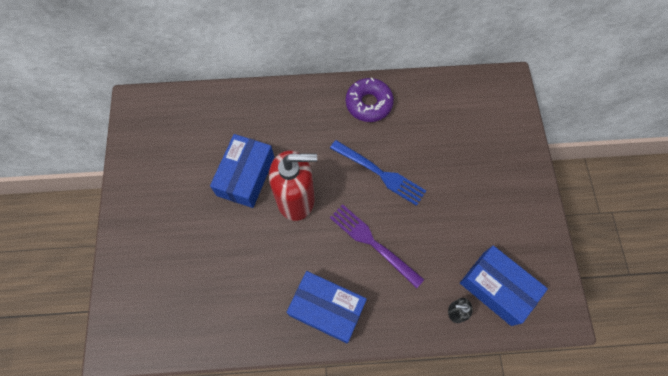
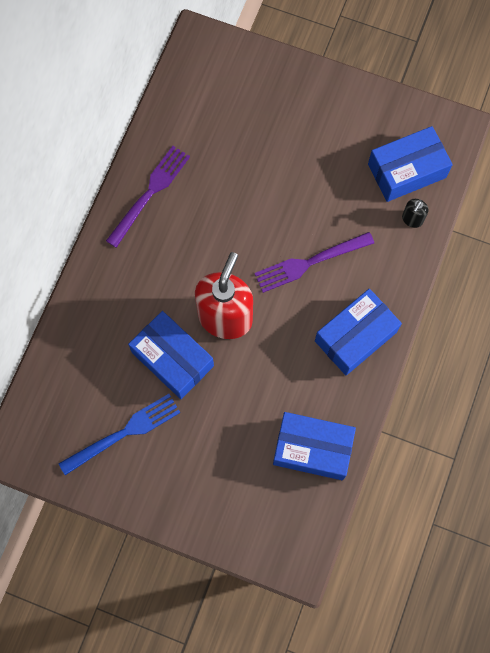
camera: 65 degrees left, 5 degrees up
blue fork [330,140,426,206] -> blue fork moved to [58,394,181,475]
purple donut [346,78,394,122] -> purple fork [106,146,190,248]
none -> blue box [273,412,356,480]

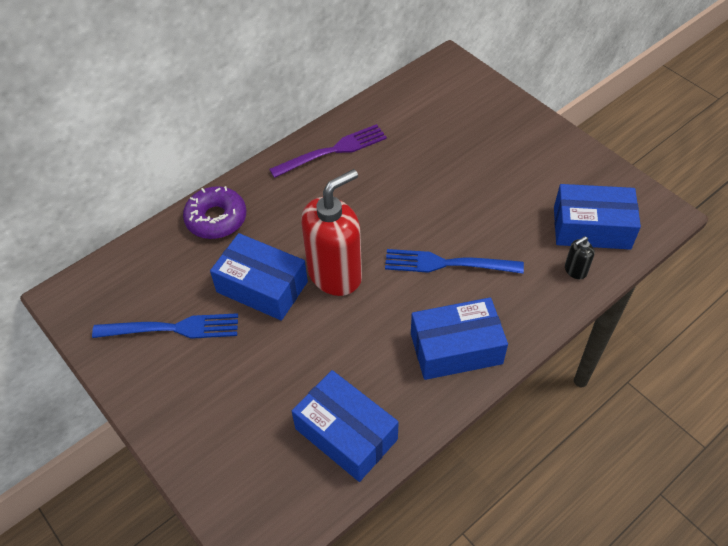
camera: 30 degrees right, 20 degrees down
blue box [128,311,214,399] -> blue box turned 45 degrees counterclockwise [210,233,308,321]
purple fork [254,232,374,293] -> blue fork [385,249,524,274]
none -> purple donut [183,186,246,239]

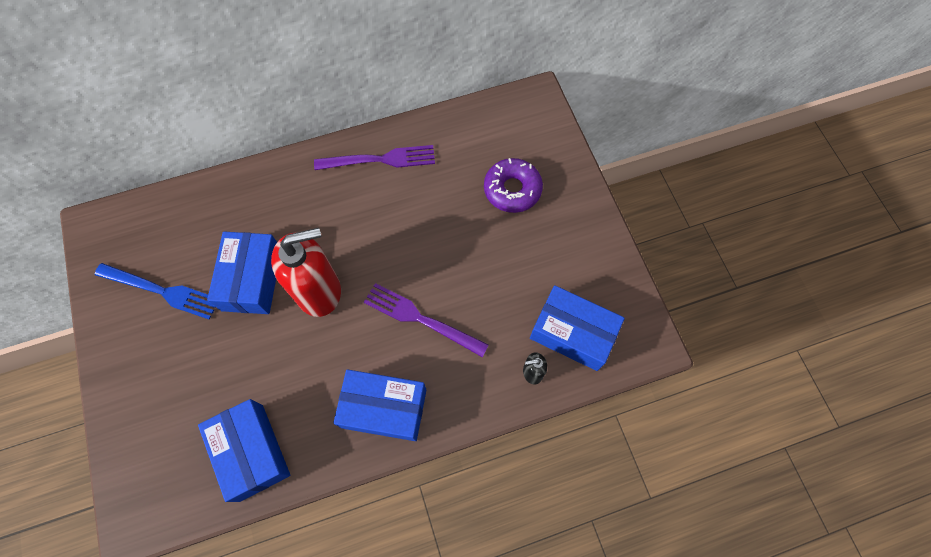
camera: 20 degrees right, 15 degrees up
purple donut [183,186,246,239] -> purple donut moved to [484,158,543,213]
blue box [210,233,308,321] -> blue box turned 45 degrees clockwise [207,232,277,314]
blue fork [385,249,524,274] -> purple fork [364,283,489,357]

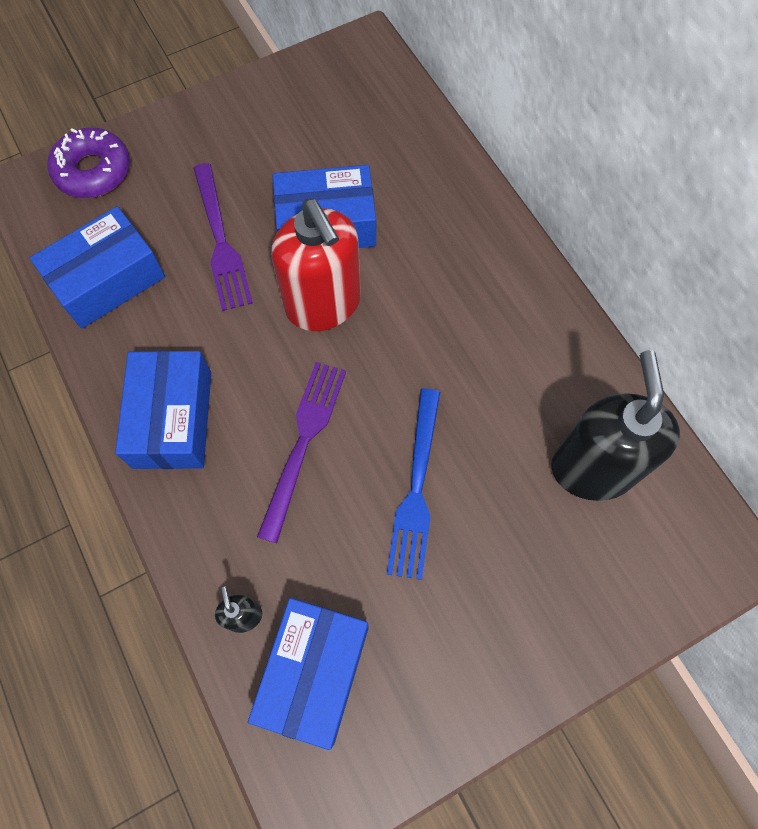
camera: 80 degrees right, 0 degrees up
blue fork [95,263,216,320] -> blue fork moved to [387,388,440,580]
purple fork [314,145,435,170] -> purple fork moved to [193,163,253,311]
purple donut [484,158,543,213] -> purple donut moved to [48,127,130,198]
none -> black soap dispenser [551,350,680,501]

